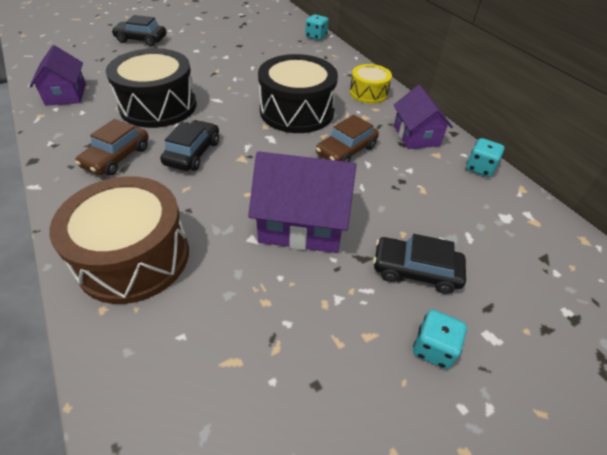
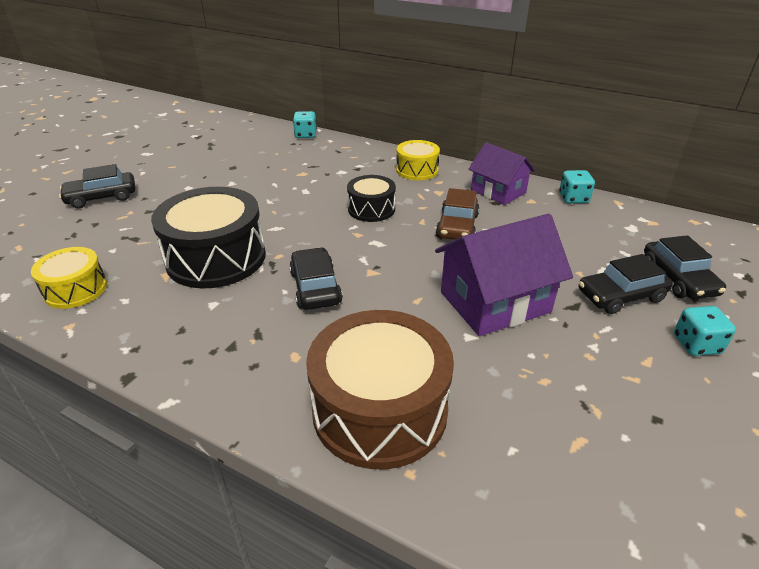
camera: 30 degrees left, 10 degrees down
purple house [29,45,86,106] -> yellow drum [31,247,107,309]
brown car [75,119,149,175] -> none
black drum [258,54,338,133] -> black drum [347,175,396,222], size x0.55
none -> black car [644,235,726,299]

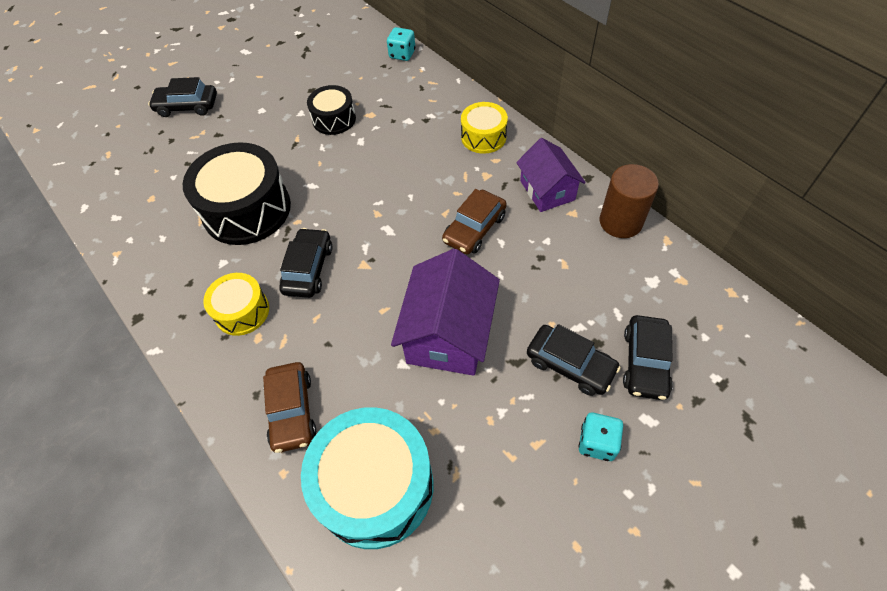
camera: 25 degrees right, 20 degrees up
yellow drum [31,247,107,309] -> yellow drum moved to [203,273,269,336]
brown drum [306,310,454,469] -> brown car [263,362,316,453]
black drum [347,175,396,222] -> black drum moved to [307,85,356,135]
purple house [435,214,573,336] -> purple house turned 75 degrees counterclockwise [391,249,500,376]
turquoise dice [559,170,595,203] -> brown cylinder [600,164,659,238]
black car [579,254,673,314] -> black car turned 150 degrees counterclockwise [527,324,621,396]
none -> turquoise drum [301,407,433,549]

